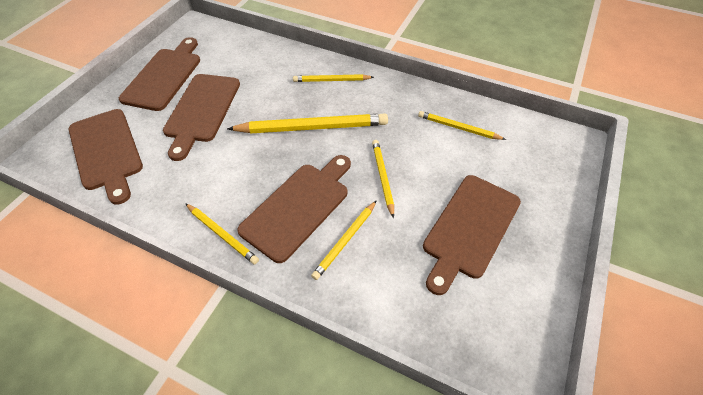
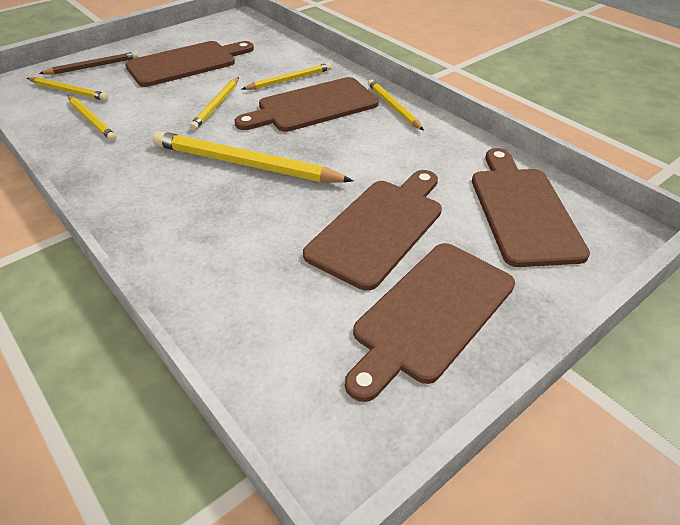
camera: 155 degrees left, 10 degrees down
yellow pencil [293,74,374,82] -> yellow pencil moved to [27,77,108,101]
none -> brown pencil [39,51,139,74]

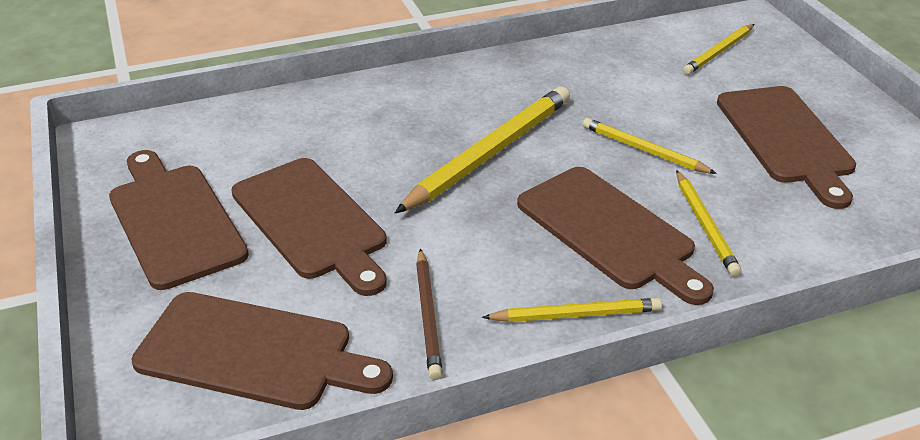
camera: 110 degrees right, 5 degrees down
brown pencil [39,51,139,74] -> brown pencil moved to [416,248,443,380]
yellow pencil [68,95,117,141] -> none
brown cutting board [235,77,379,132] -> brown cutting board turned 150 degrees clockwise [517,167,714,305]

